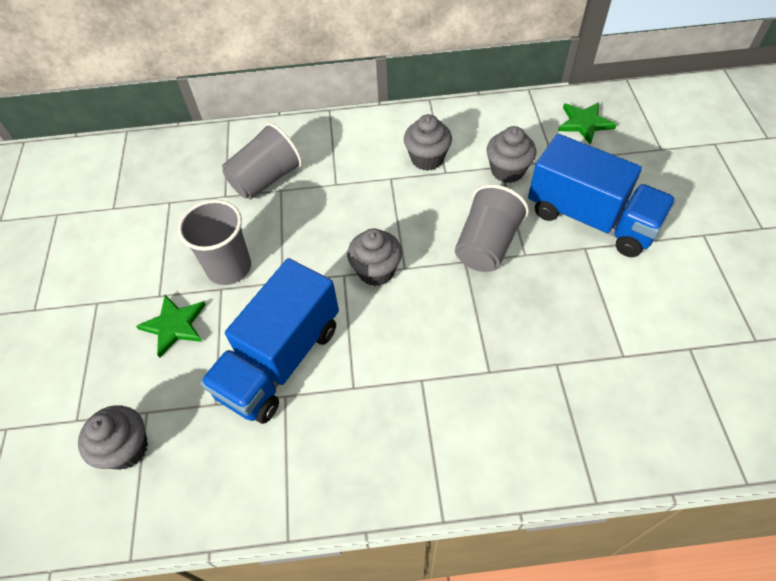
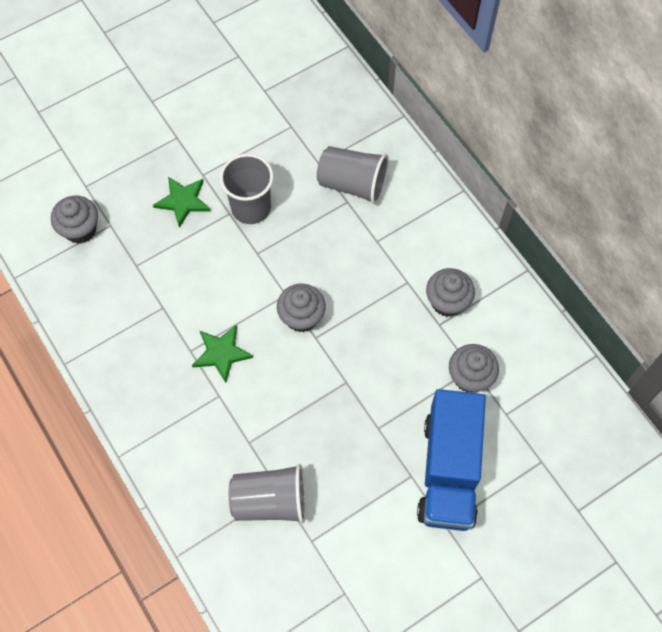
camera: 60 degrees right, 10 degrees up
blue truck [200,258,339,424] -> none
grey cup [455,184,529,272] -> grey cup moved to [229,464,306,523]
green star [558,102,617,145] -> green star moved to [192,325,253,383]

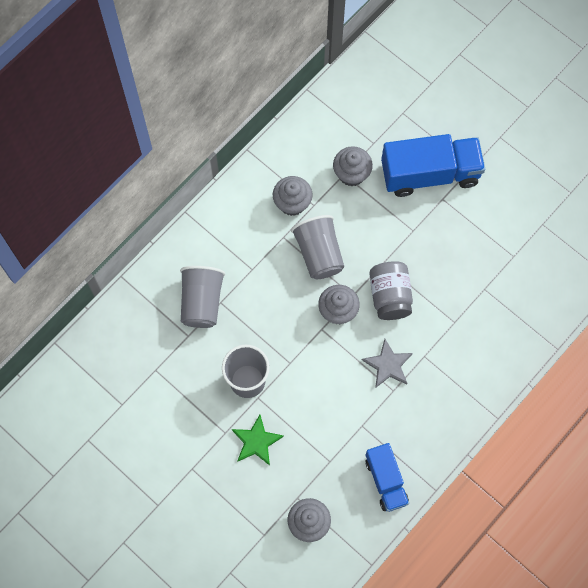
camera: 105 degrees left, 5 degrees up
green star [192,325,253,383] -> grey star [362,339,413,388]
grey cup [229,464,306,523] -> grey cup moved to [291,215,344,279]
none -> blue truck [366,443,409,512]
none -> grey jar [369,261,413,320]

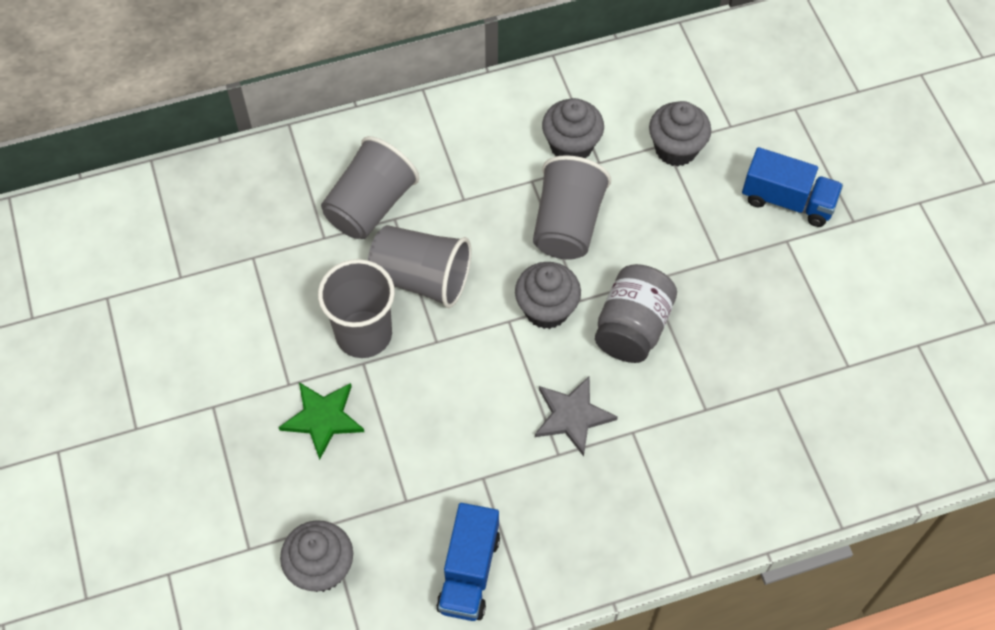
camera: 30 degrees right, 10 degrees down
blue truck [381,134,485,197] -> blue truck [742,147,843,227], size x0.60
none -> grey cup [368,225,472,308]

